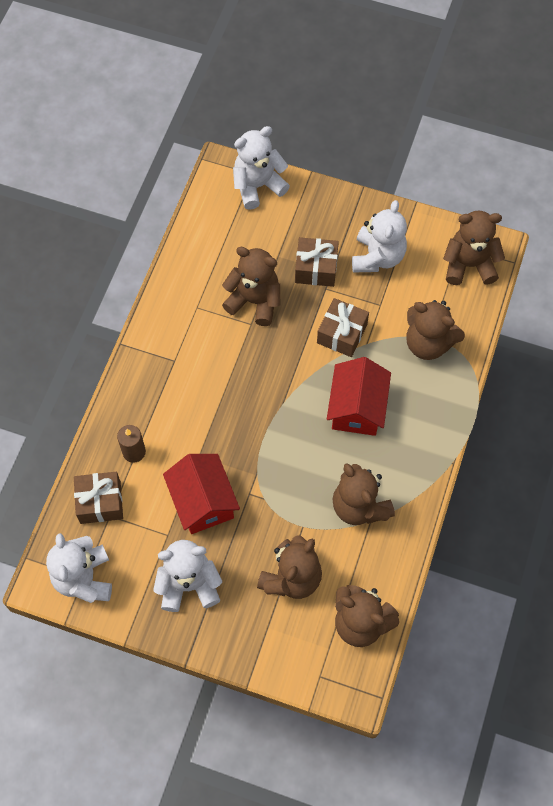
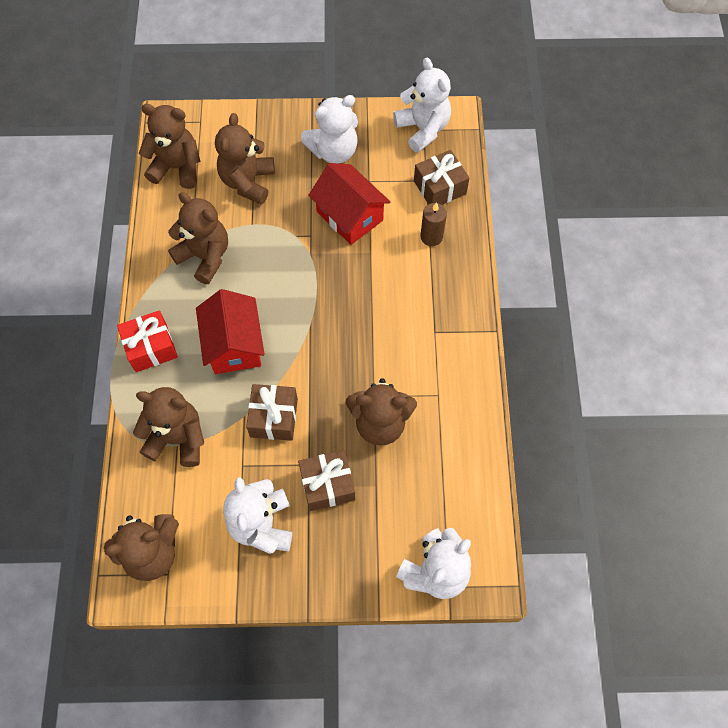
camera: 160 degrees right, 0 degrees up
none -> red gift [117,310,178,372]

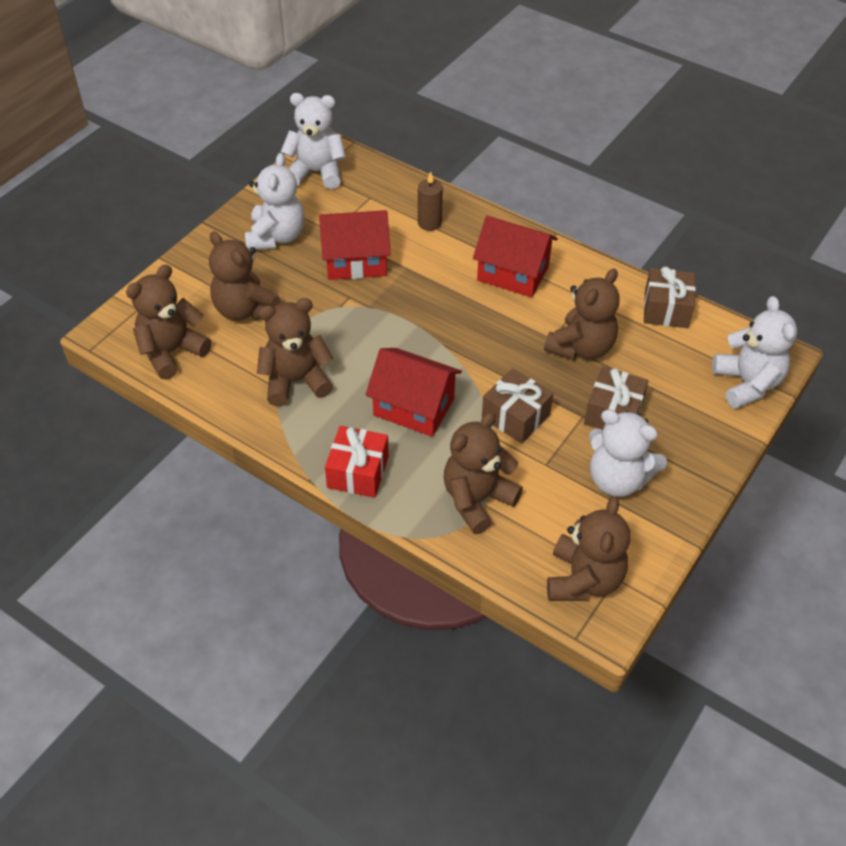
camera: 55 degrees left, 15 degrees down
brown gift [414,150,469,205] -> brown gift moved to [644,266,696,328]
none -> red house [473,216,558,298]

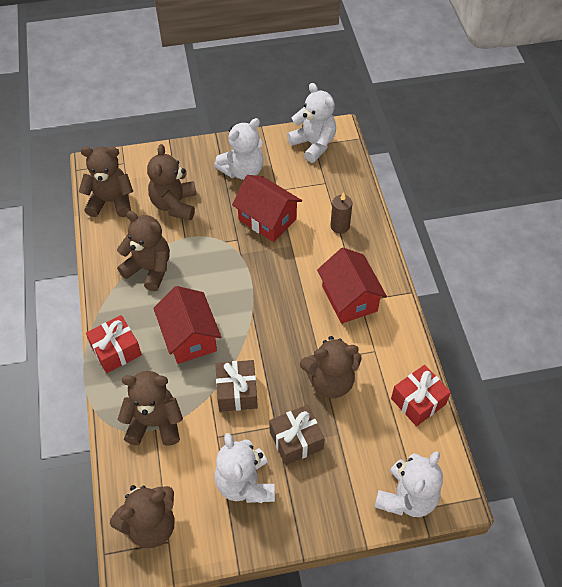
camera: 45 degrees right, 5 degrees up
brown gift [644,266,696,328] -> red gift [391,365,451,426]

